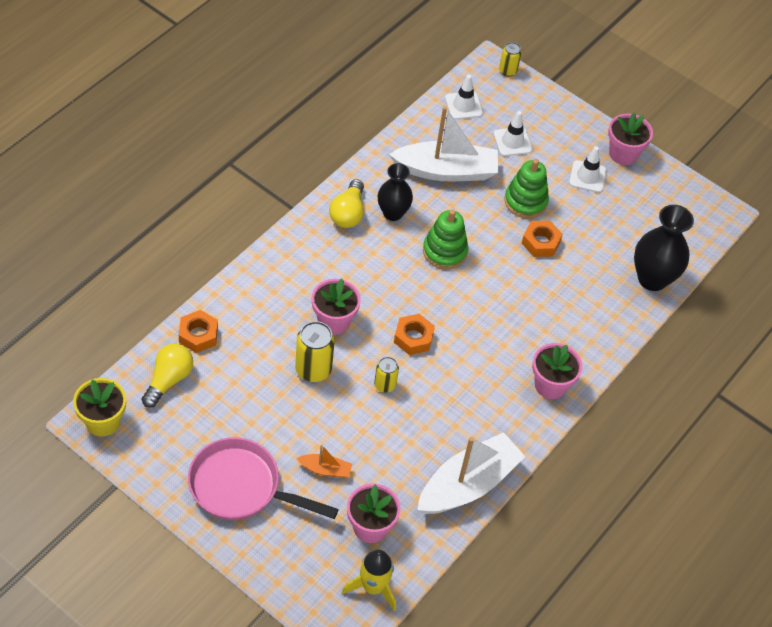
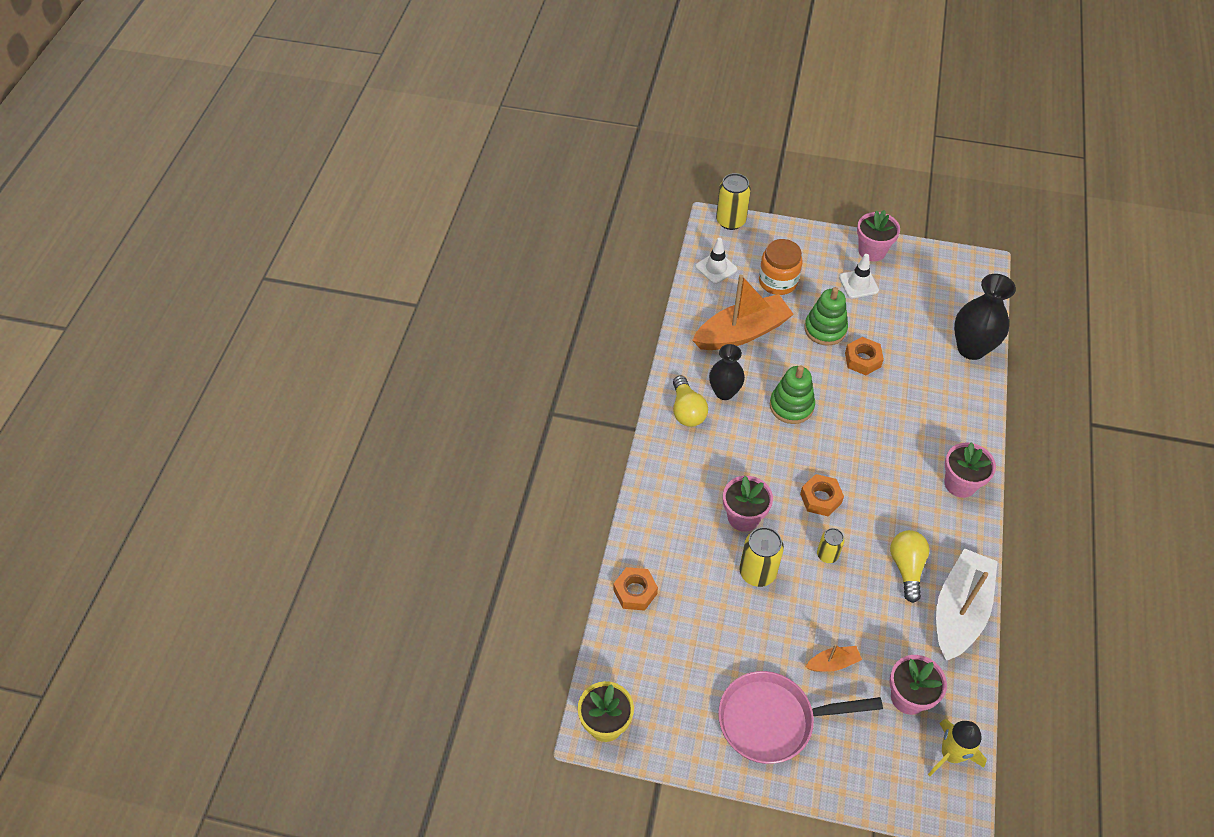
camera: 20 degrees left, 0 degrees up
yellow light bulb [142,343,193,408] -> yellow light bulb moved to [890,530,930,603]
white boat [389,106,498,181] -> orange boat [692,274,794,350]
white traffic cone [493,111,532,156] -> orange jar [759,239,802,295]
yellow can [499,42,522,76] -> yellow can [716,173,751,230], size x1.67

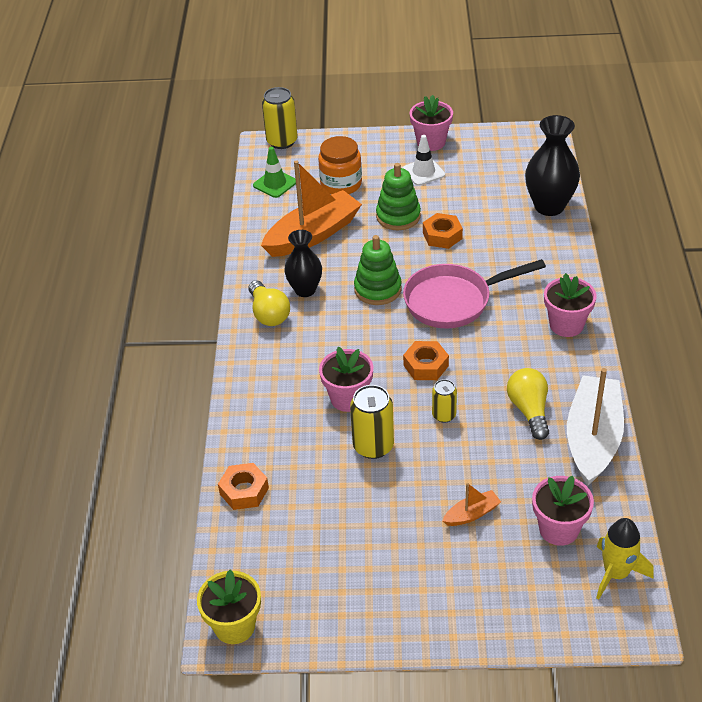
camera: 10 degrees left, 10 degrees down
white traffic cone [695,238,737,284] -> green traffic cone [253,147,296,198]
pink pan [718,671,883,764] -> pink pan moved to [403,259,546,328]

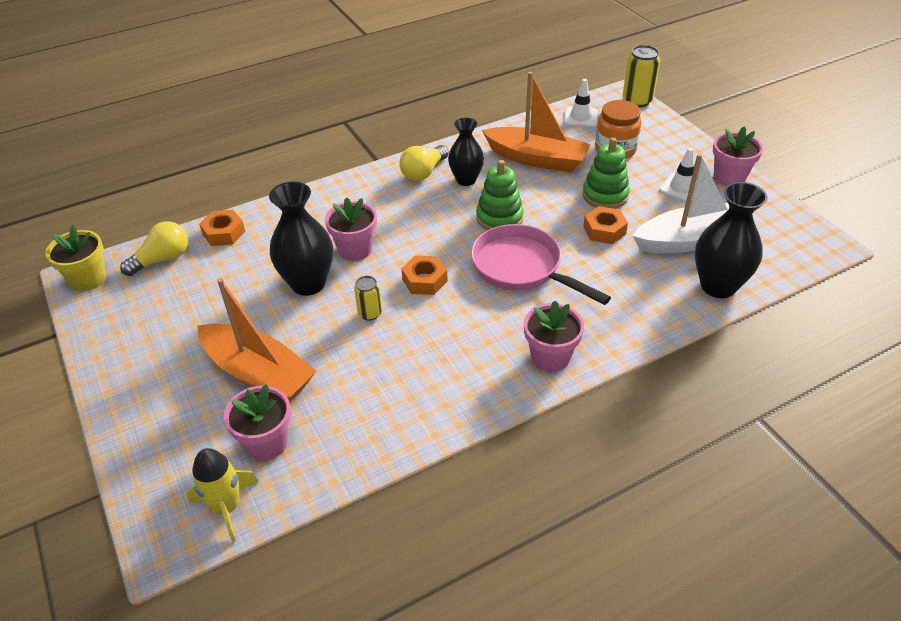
camera: 60 degrees right, 0 degrees up
green traffic cone [253,147,296,198] -> white traffic cone [564,79,598,127]
yellow can [350,385,394,459] -> black vase [269,182,333,296]
orange boat [443,483,501,526] -> orange boat [197,278,317,402], size x2.26
yellow light bulb [507,368,549,440] -> yellow light bulb moved to [120,221,188,276]
white boat [567,368,624,486] -> white boat moved to [633,154,755,253]

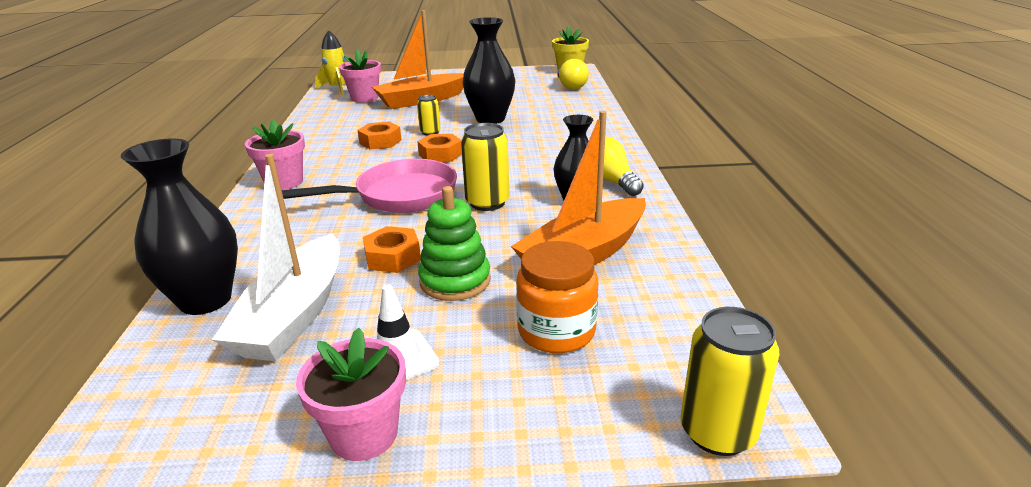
camera: 115 degrees right, 15 degrees down
orange nut [199,210,245,246] -> orange nut moved to [357,122,402,150]
pink flower pot [325,197,377,261] -> none
green stacking toy [476,160,524,230] -> yellow can [461,123,510,211]
white traffic cone [564,79,598,127] -> none

